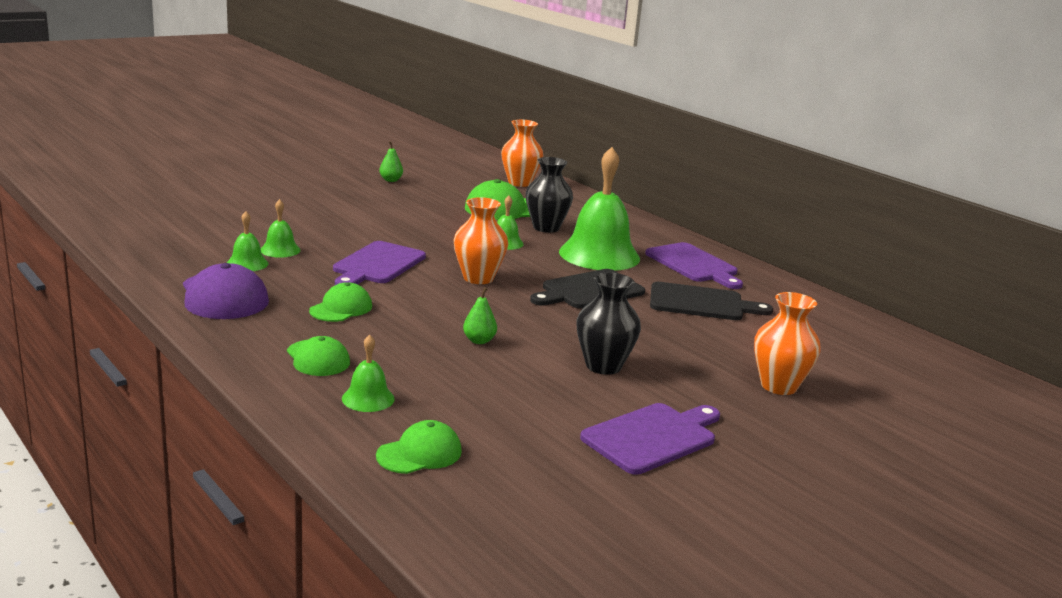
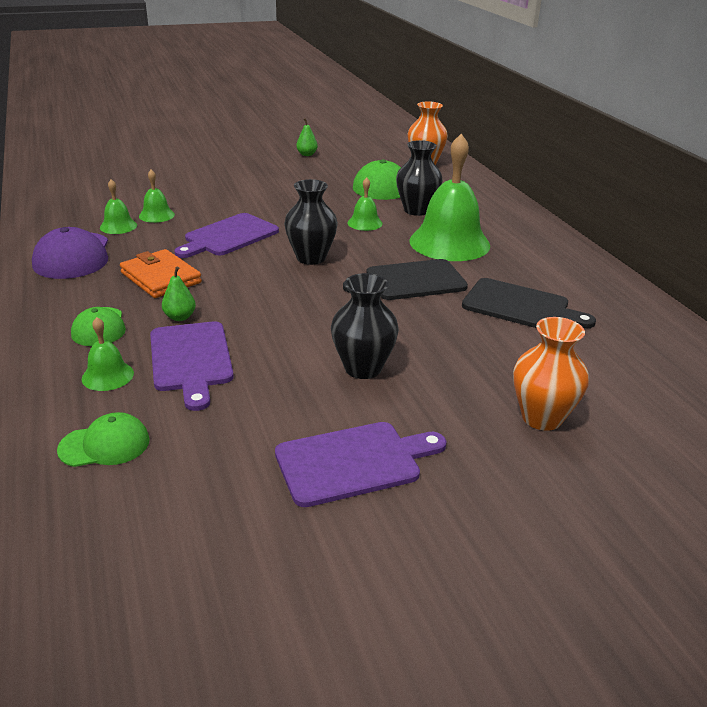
camera: 20 degrees right, 10 degrees up
green cap [309,282,372,322] -> orange wallet [120,249,202,298]
orange vase [454,197,508,284] -> black vase [284,179,338,265]
green pear [463,287,497,344] -> green pear moved to [162,267,196,321]
purple cutting board [645,242,743,289] -> purple cutting board moved to [150,321,234,411]

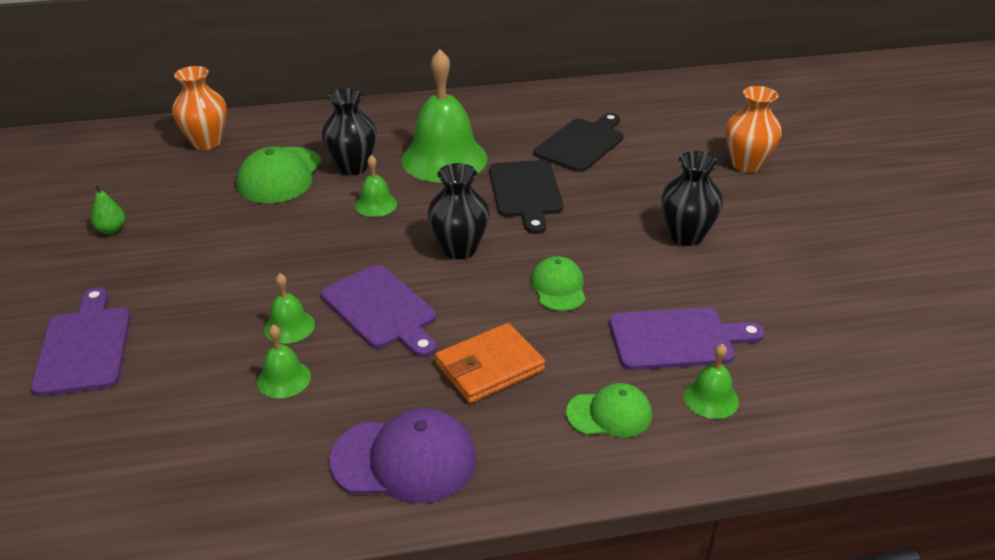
camera: 80 degrees left, 5 degrees up
green cap [57,412,150,467] -> green cap moved to [531,256,586,311]
green bell [100,179,137,234] -> green bell moved to [264,273,315,344]
green pear [162,267,196,321] -> none
purple cutting board [275,422,447,507] -> purple cutting board moved to [31,288,130,396]

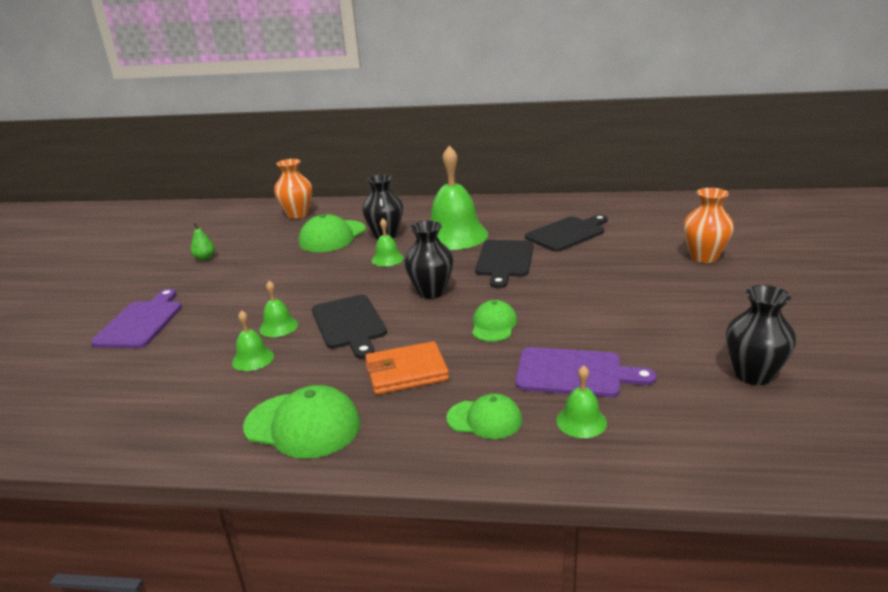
camera: 20 degrees right, 10 degrees down
purple cutting board [321,265,436,357] -> black cutting board [312,295,387,359]
purple cap [330,408,476,504] -> green cap [243,385,361,459]
black vase [661,151,723,246] -> black vase moved to [726,285,796,385]

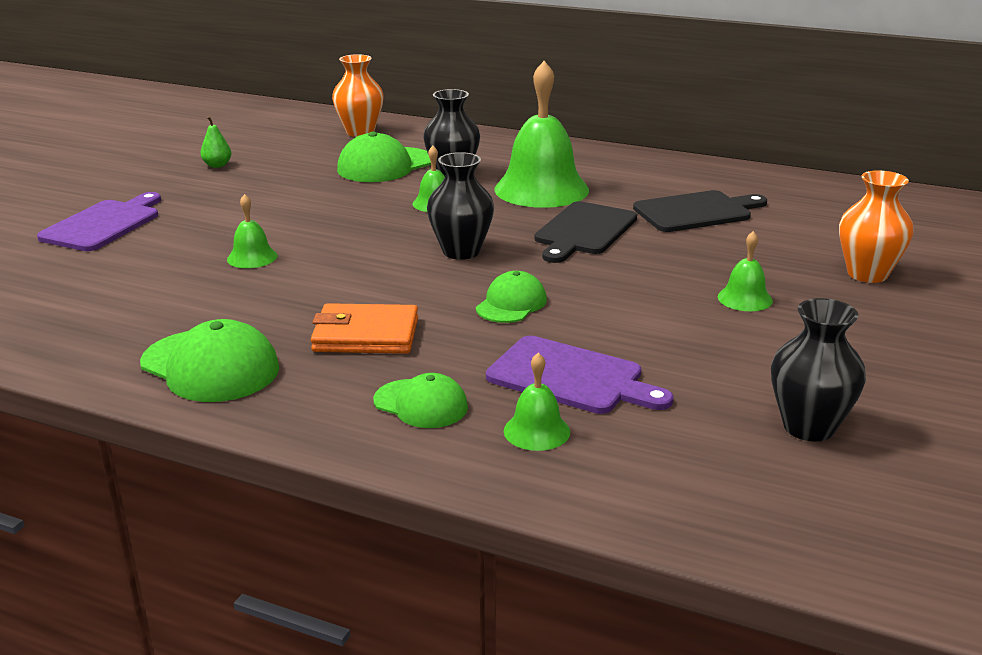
camera: 15 degrees right, 0 degrees up
green bell [232,310,274,371] -> green bell moved to [718,231,773,311]
black cutting board [312,295,387,359] -> none

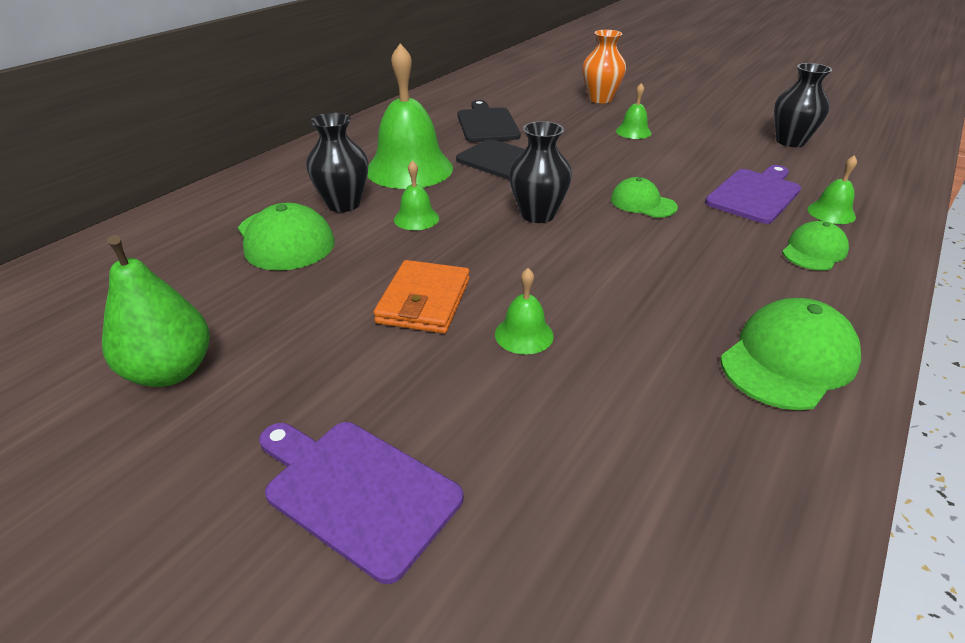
camera: 80 degrees left, 10 degrees up
green pear [201,116,231,168] -> green pear [102,235,210,387], size x1.99
orange wallet [311,303,418,354] -> orange wallet moved to [373,260,470,334]
orange vase [332,54,384,137] -> none

